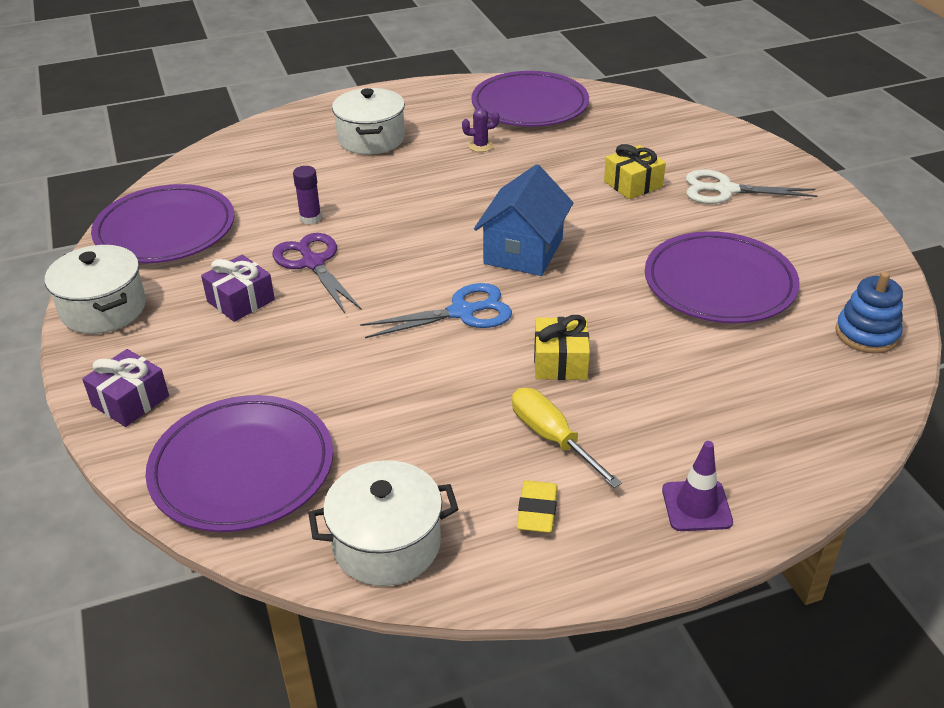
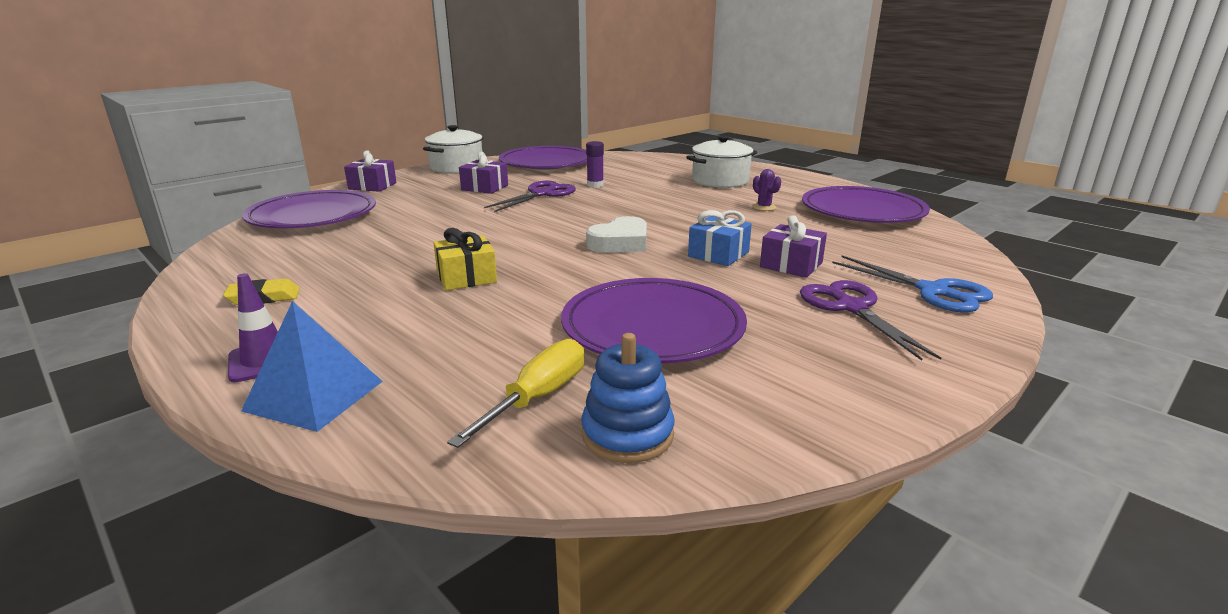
camera: 65 degrees right, 15 degrees down
white pot [308,460,458,586] -> none
blue scissors [360,283,512,338] -> blue scissors moved to [832,256,993,313]
blue house [474,164,573,276] -> white heart [586,216,647,253]
yellow screwdriver [512,388,622,488] -> yellow screwdriver moved to [447,339,584,448]
yellow gift [604,144,666,199] -> purple gift [760,215,827,278]
white scissors [686,170,818,204] -> purple scissors [800,280,941,361]
none -> blue pyramid [241,301,383,432]
none -> blue gift [688,210,752,266]

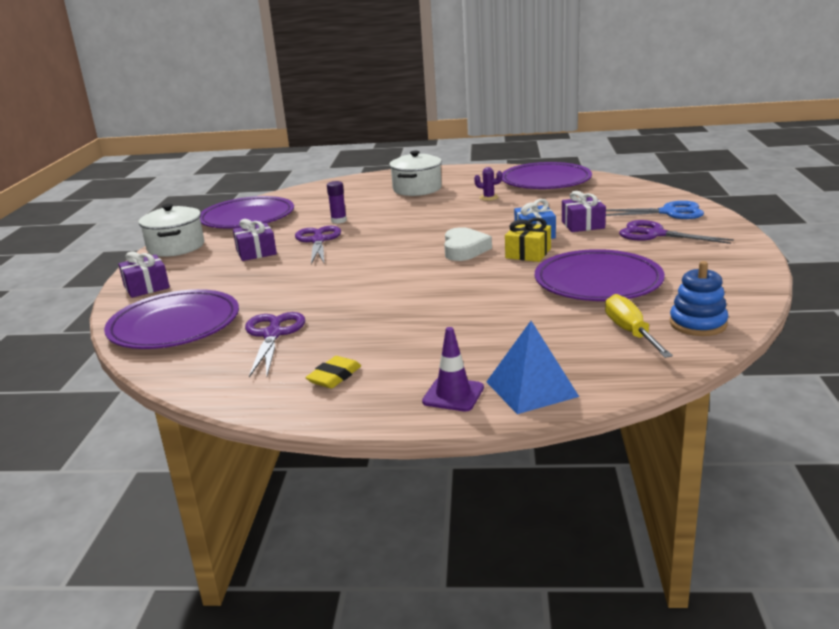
camera: 40 degrees left, 0 degrees up
yellow gift [433,228,497,290] -> yellow gift moved to [505,217,551,262]
none -> purple scissors [245,312,305,377]

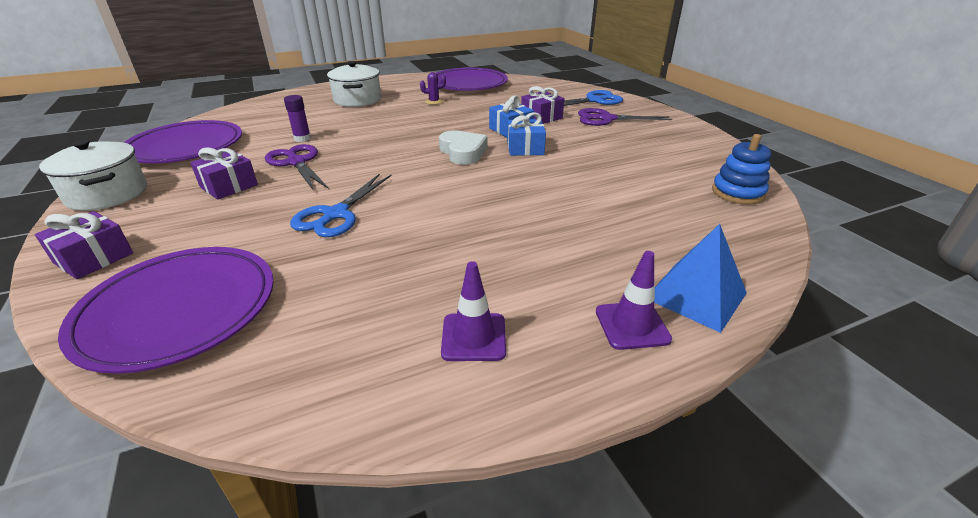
camera: 30 degrees left, 10 degrees up
purple scissors [245,312,305,377] -> none
yellow eraser [305,356,361,388] -> purple traffic cone [441,261,506,361]
yellow gift [505,217,551,262] -> blue gift [507,112,546,156]
purple plate [535,249,665,301] -> none
yellow screwdriver [605,294,673,358] -> none
none -> blue scissors [290,174,392,237]

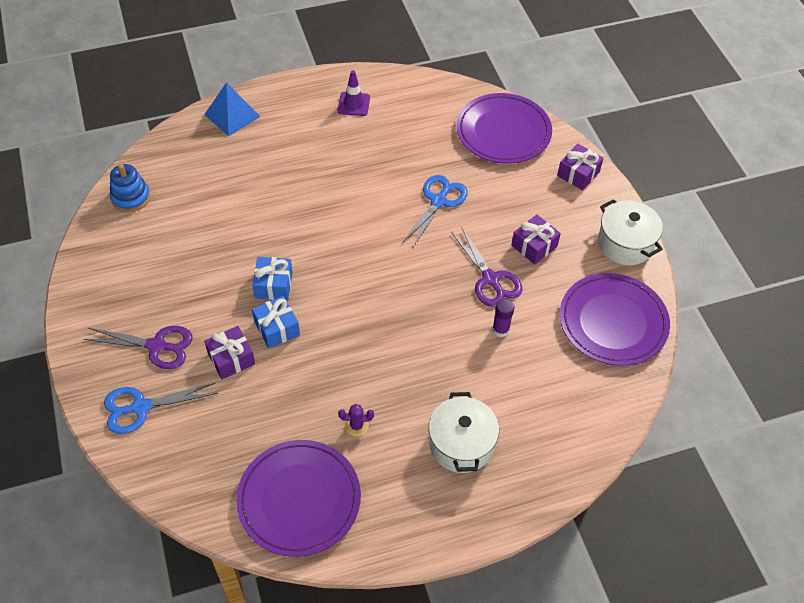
camera: 175 degrees left, 20 degrees up
white heart [439,130,488,165] -> none
purple traffic cone [596,251,672,350] -> none

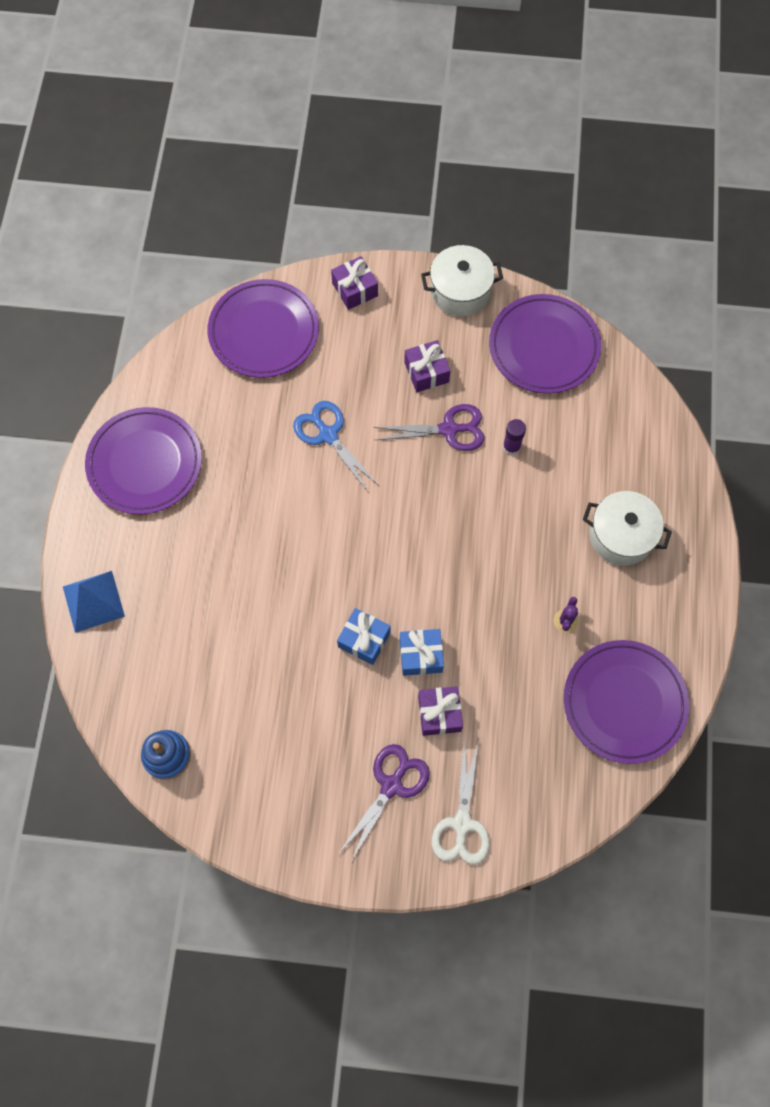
camera: 65 degrees left, 15 degrees up
blue scissors [104,382,218,434] -> white scissors [432,742,490,865]
purple traffic cone [338,70,370,116] -> purple plate [85,407,202,514]

